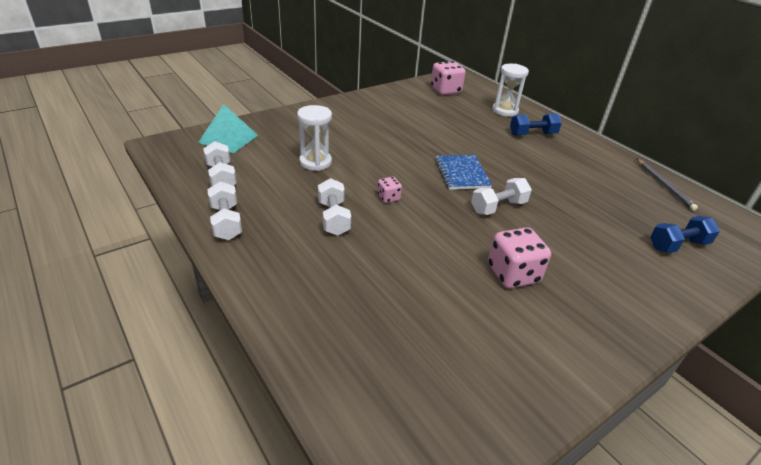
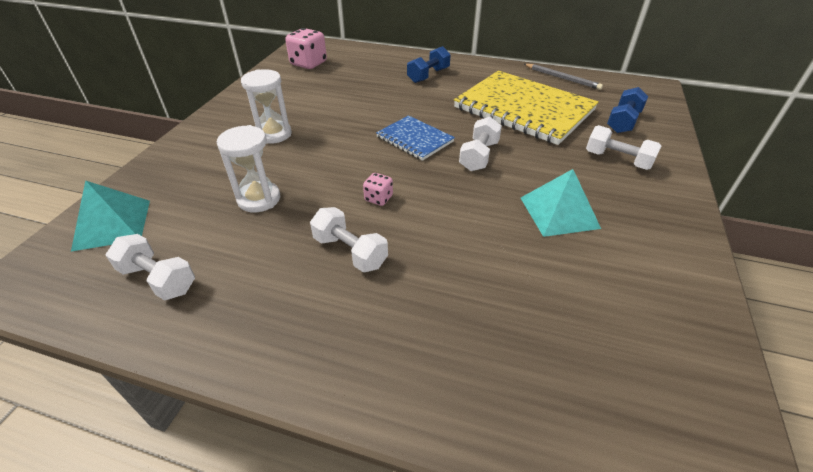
camera: 35 degrees left, 5 degrees up
white dumbbell [207,181,242,240] -> white dumbbell moved to [586,125,661,170]
pink dice [488,227,551,288] -> turquoise pyramid [521,169,601,237]
white hourglass [492,64,529,117] -> white hourglass moved to [241,69,292,144]
none -> yellow notebook [454,71,599,145]

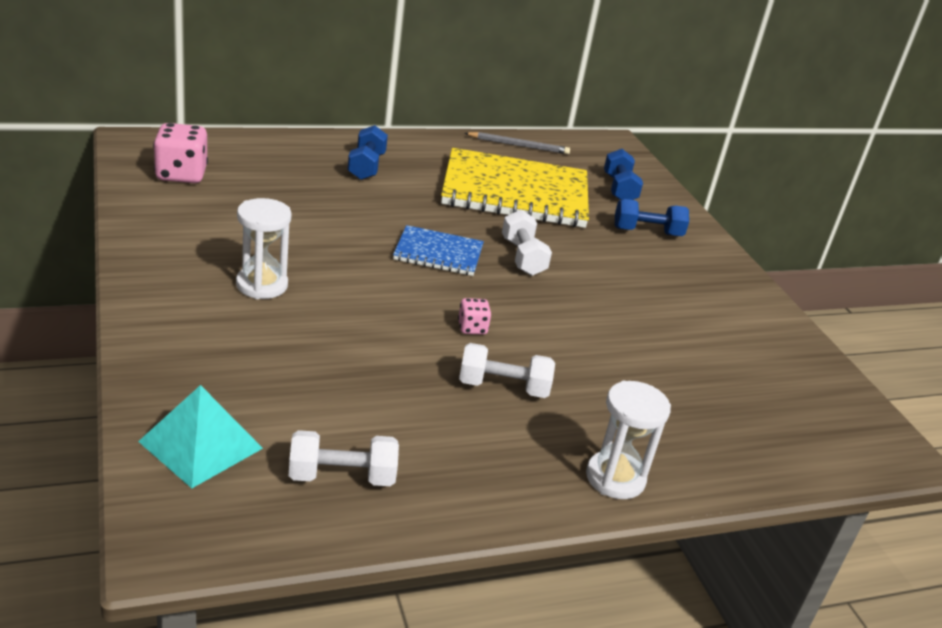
camera: 40 degrees left, 10 degrees down
white hourglass [216,125,280,212] -> white hourglass moved to [586,381,671,499]
turquoise pyramid [521,169,601,237] -> none
white dumbbell [586,125,661,170] -> blue dumbbell [615,199,689,236]

